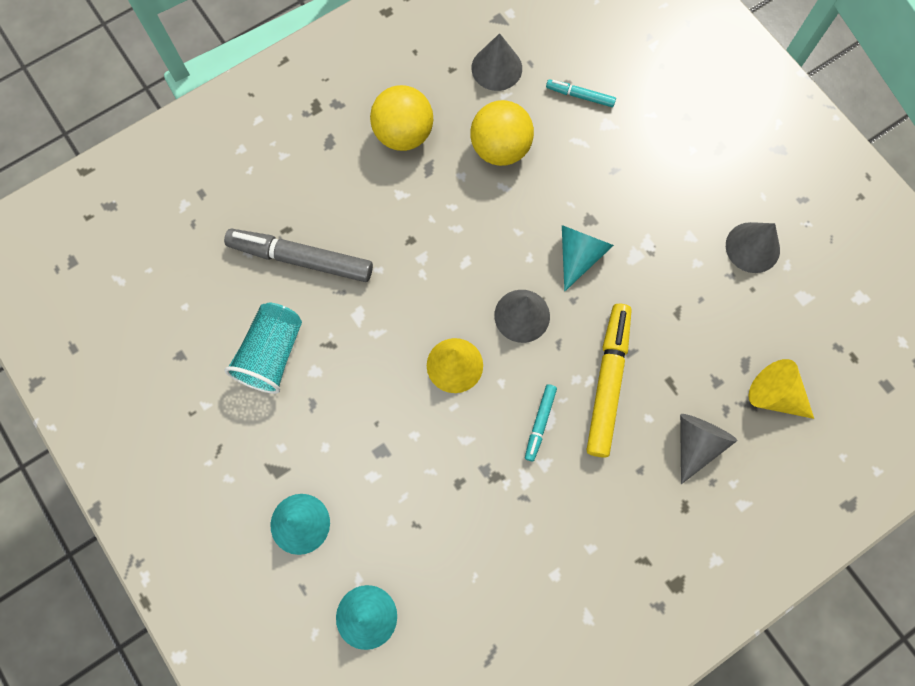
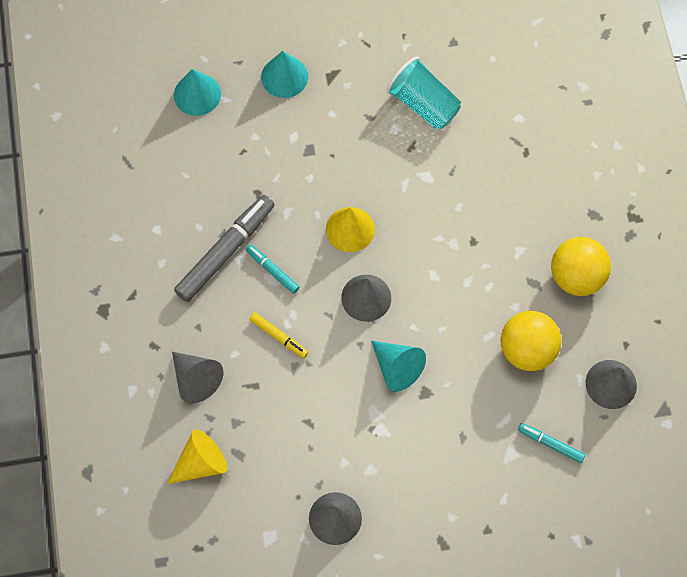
camera: 115 degrees right, 5 degrees down
grey marker [224,229,373,282] -> grey marker moved to [174,195,275,302]
turquoise marker [546,79,616,107] -> turquoise marker turned 105 degrees counterclockwise [518,423,585,463]
yellow marker [587,304,632,458] -> yellow marker [249,312,308,358], size x0.50

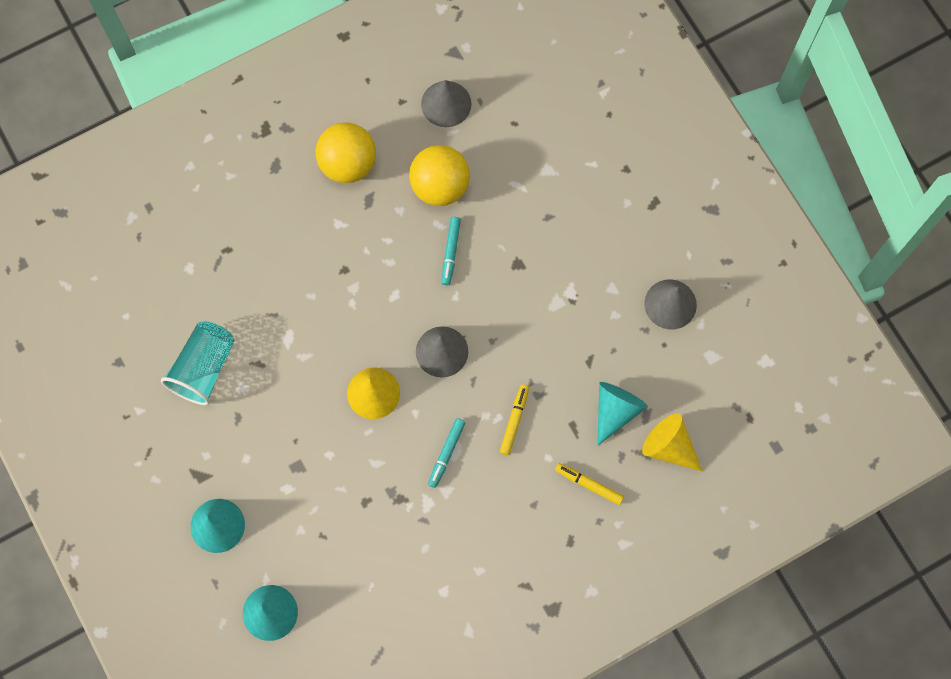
camera: 110 degrees left, 5 degrees up
grey cone [172,352,224,404] -> yellow marker [555,463,624,505]
grey marker [174,195,275,302] -> none
turquoise cone [371,341,426,392] -> turquoise cone moved to [597,382,648,446]
turquoise marker [518,423,585,463] -> turquoise marker moved to [442,217,461,285]

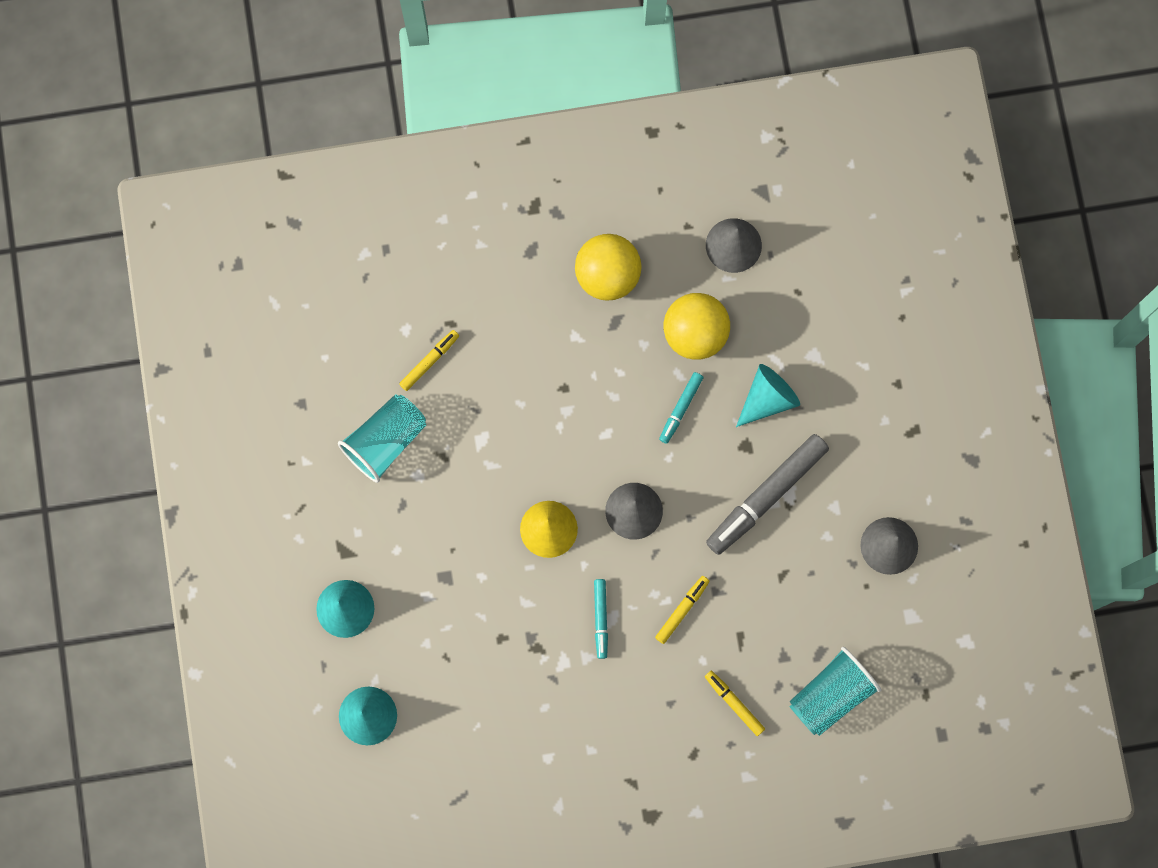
camera: 20 degrees right, 5 degrees up
turquoise marker [428,418,465,488] -> turquoise marker turned 45 degrees counterclockwise [594,579,608,659]
turquoise cone [597,382,648,446] -> turquoise cone moved to [736,364,800,427]
yellow cone [642,414,702,471] -> turquoise cup [789,647,881,736]
none -> yellow marker [399,330,459,391]
none -> grey marker [706,434,829,555]

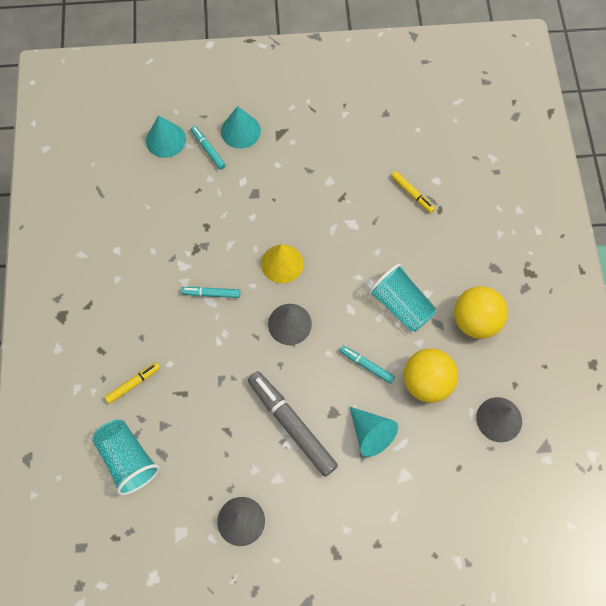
camera: 95 degrees right, 10 degrees down
turquoise cup [338,394,426,483] -> turquoise cup moved to [368,264,436,332]
yellow marker [655,576,710,644] -> none
none -> turquoise marker [191,126,226,170]

